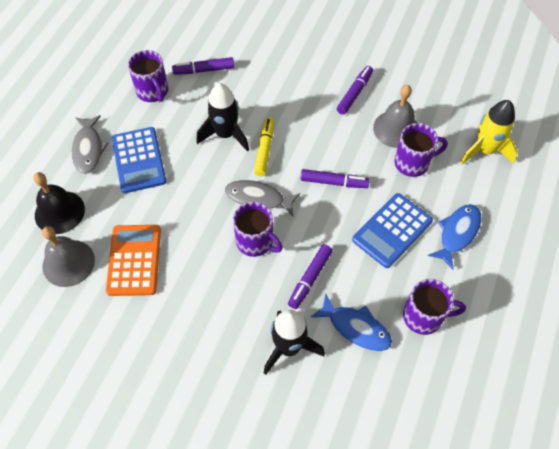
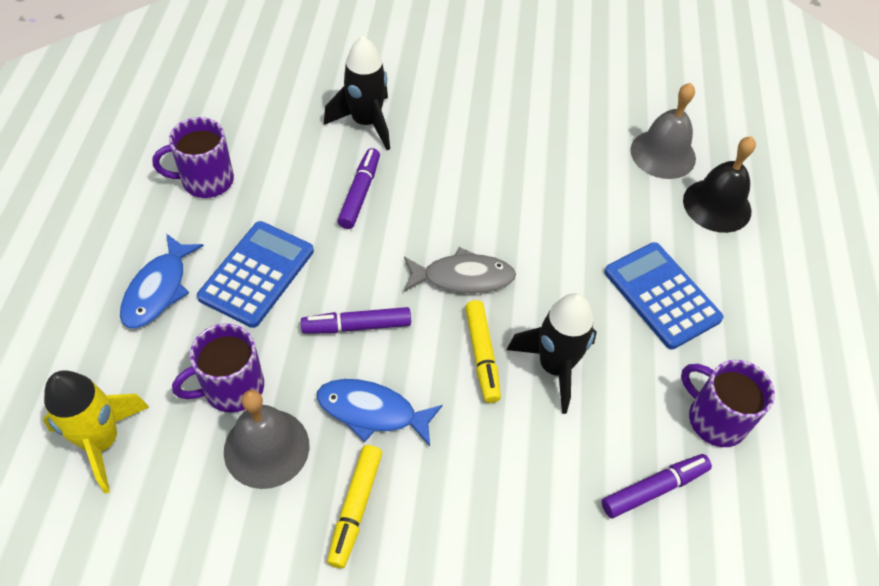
camera: 160 degrees right, 5 degrees down
grey fish [72,115,109,174] -> none
orange calculator [106,225,161,296] -> none
purple mug [233,202,283,257] -> none
blue fish [311,293,392,351] -> blue fish moved to [317,379,443,446]
purple marker [337,66,373,115] -> yellow marker [327,445,382,568]

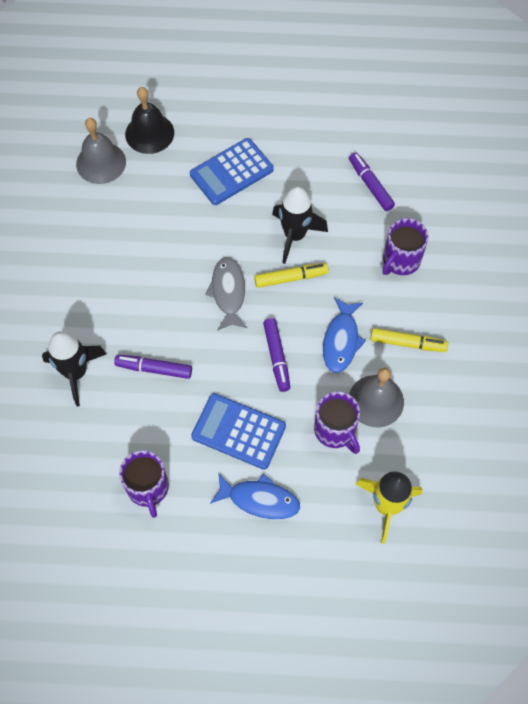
camera: 90 degrees left, 10 degrees up
purple mug [681,360,775,447] -> purple mug moved to [382,218,429,275]

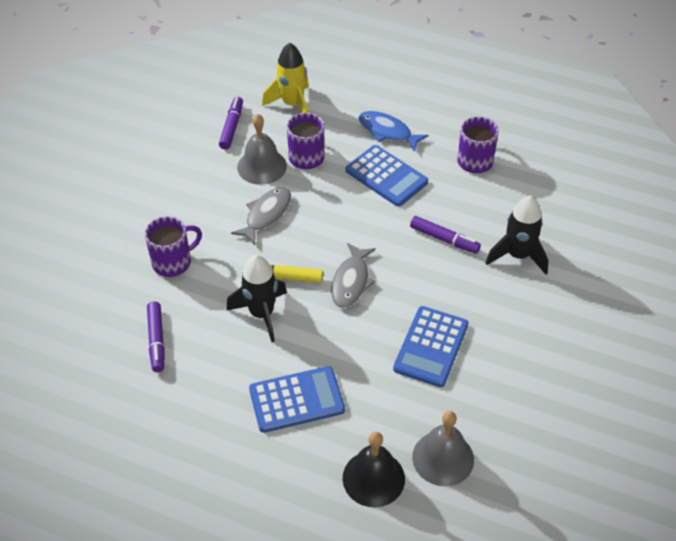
camera: 160 degrees left, 15 degrees down
purple marker [263,318,290,392] -> purple marker moved to [219,97,243,150]
blue fish [323,297,366,373] -> grey fish [231,187,291,245]
yellow marker [370,328,448,352] -> none
none -> blue calculator [393,306,468,387]

